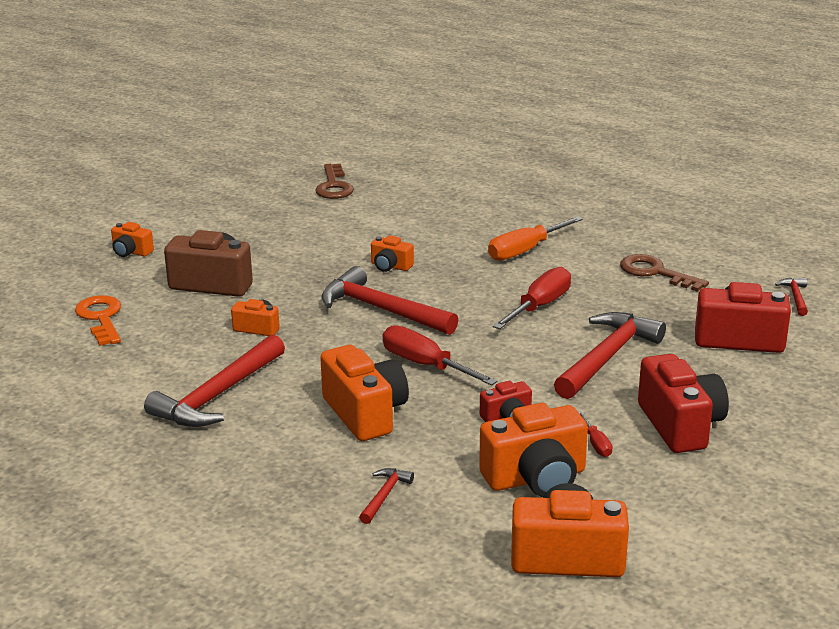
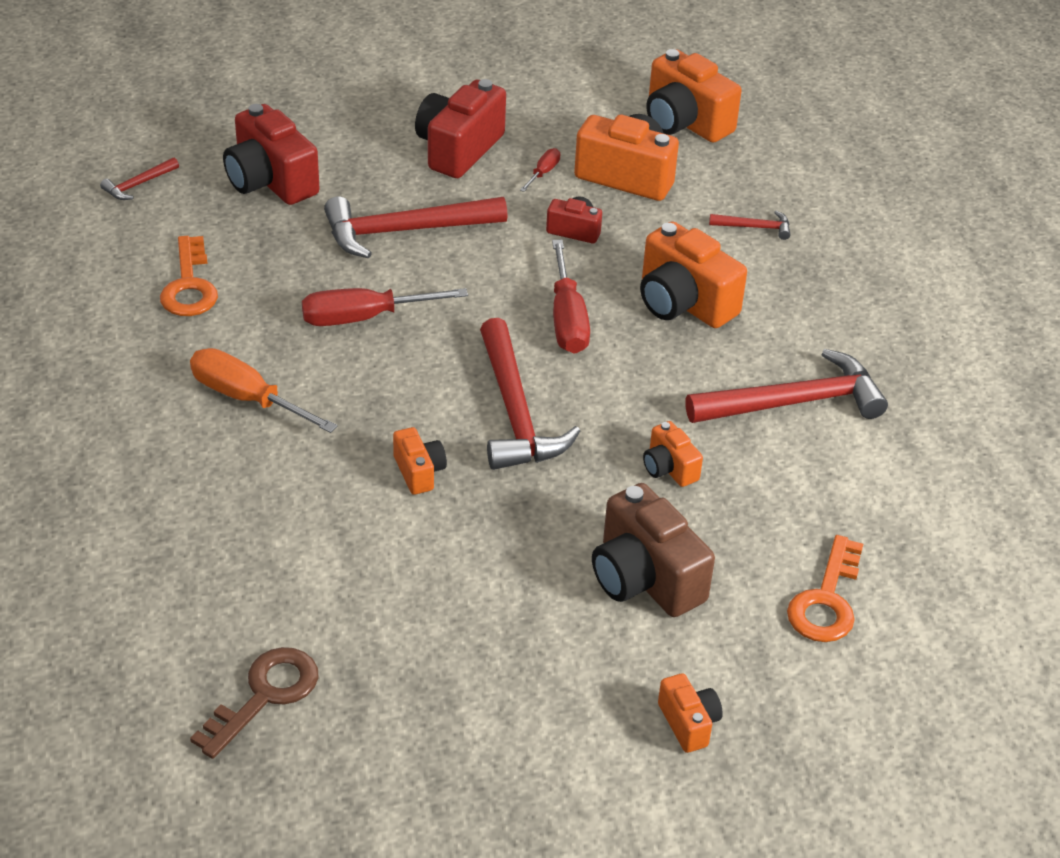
camera: 140 degrees left, 15 degrees up
orange camera [320,345,409,441] -> orange camera turned 60 degrees counterclockwise [640,221,747,328]
red hammer [359,468,414,524] -> red hammer turned 150 degrees counterclockwise [709,211,790,240]
orange screwdriver [488,216,583,261] -> orange screwdriver turned 150 degrees counterclockwise [190,348,338,433]
brown key [620,254,709,292] -> orange key [160,236,218,316]

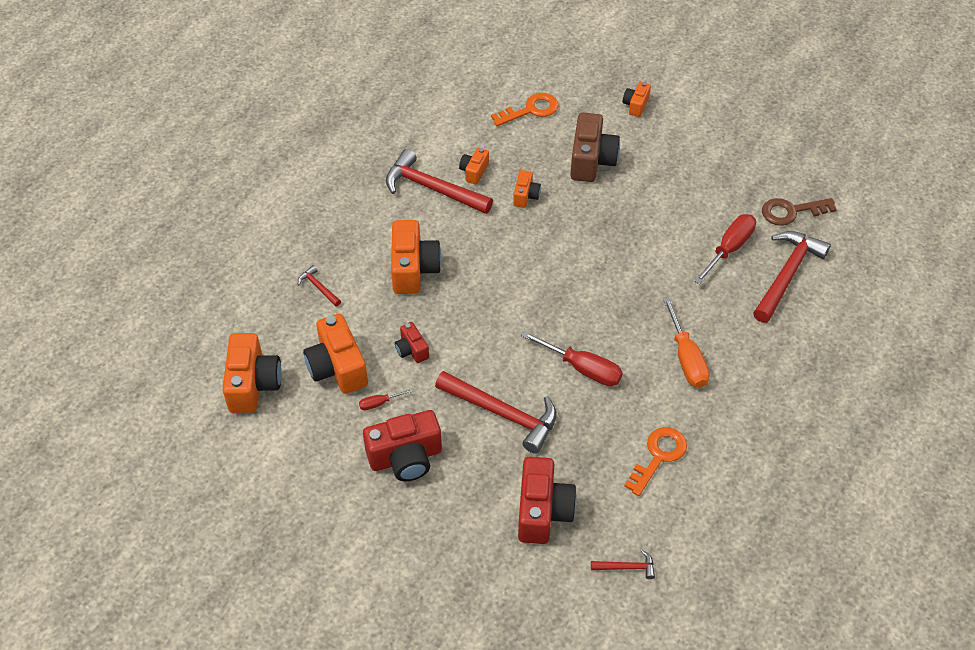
camera: 135 degrees left, 10 degrees up
orange camera [393,427,447,495] -> orange camera moved to [459,148,489,185]
red hammer [480,318,580,470] -> red hammer moved to [753,231,831,323]
red screwdriver [552,240,590,354] -> red screwdriver moved to [694,214,756,284]

